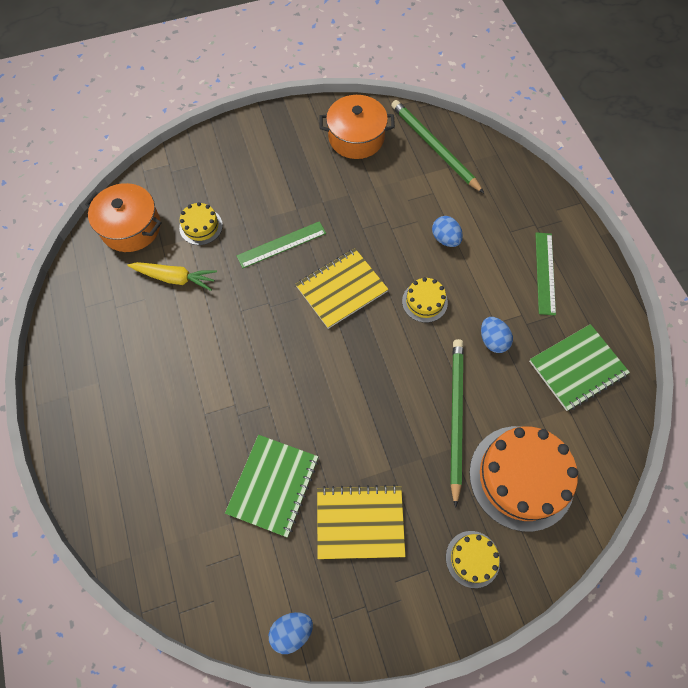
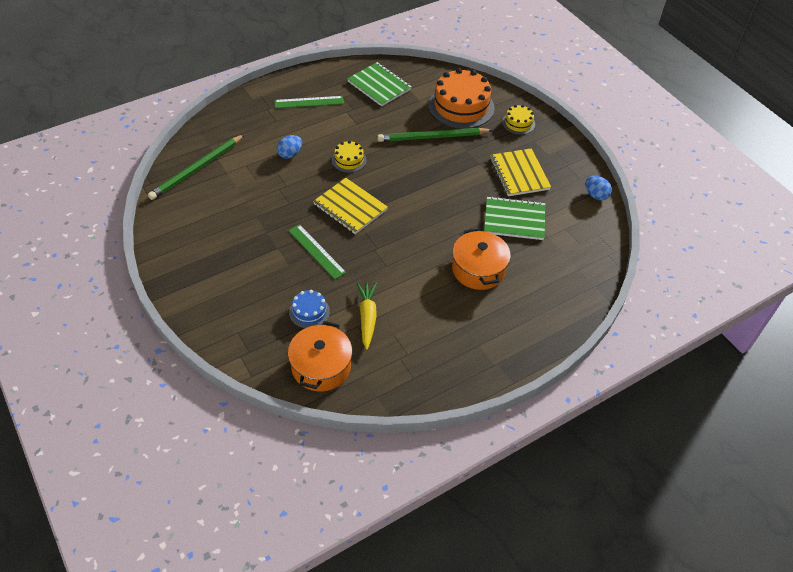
camera: 105 degrees left, 15 degrees down
yellow cake [179,202,223,245] -> blue cake [289,290,330,329]
orange pot [319,95,395,159] -> orange pot moved to [452,228,511,290]
blue egg [481,317,513,353] -> none

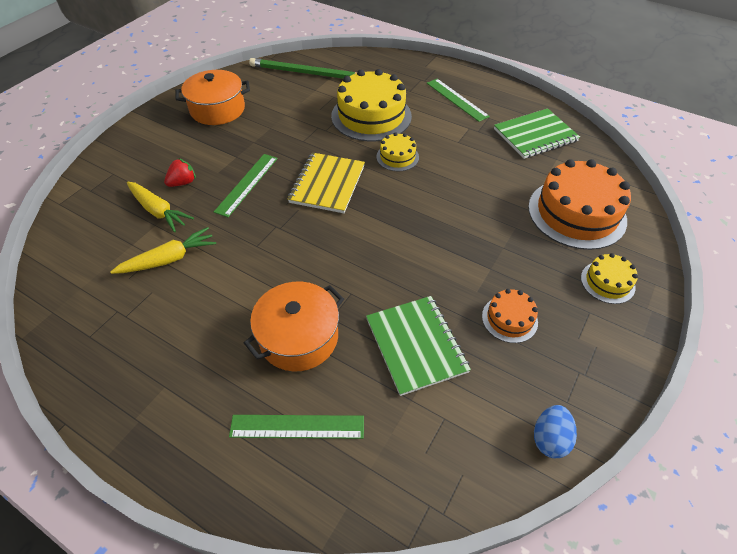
camera: 65 degrees right, 0 degrees up
blue egg [277,135,302,159] -> yellow cake [331,69,412,141]
orange pot [288,321,352,392] -> orange pot moved to [175,70,250,125]
blue cake [289,290,330,329] -> yellow carrot [127,182,194,232]
green notebook [347,62,412,106] -> green notebook turned 45 degrees clockwise [494,108,580,159]
green pencil [377,128,493,142] -> none
yellow notebook [490,148,551,196] -> orange cake [482,289,538,343]
none -> red strawberry [164,158,196,187]
none -> green ruler [229,415,364,439]

